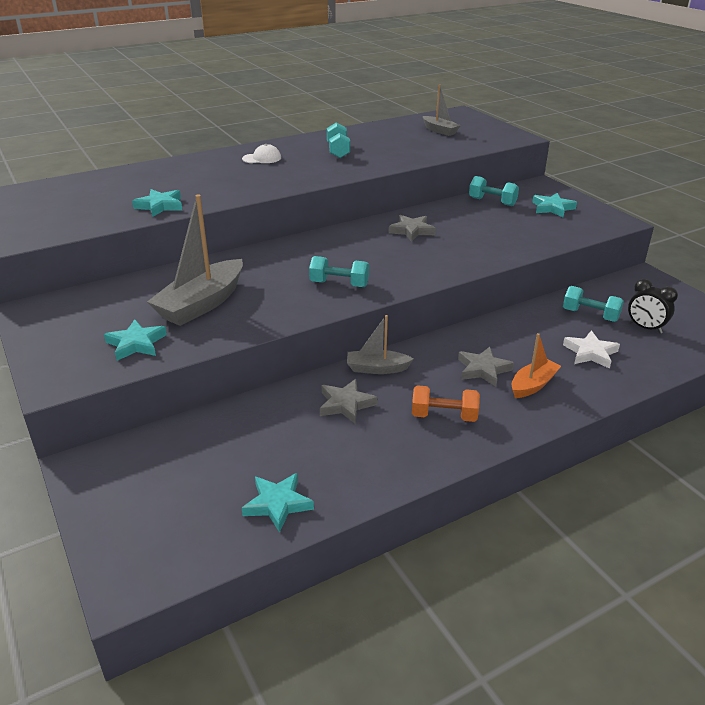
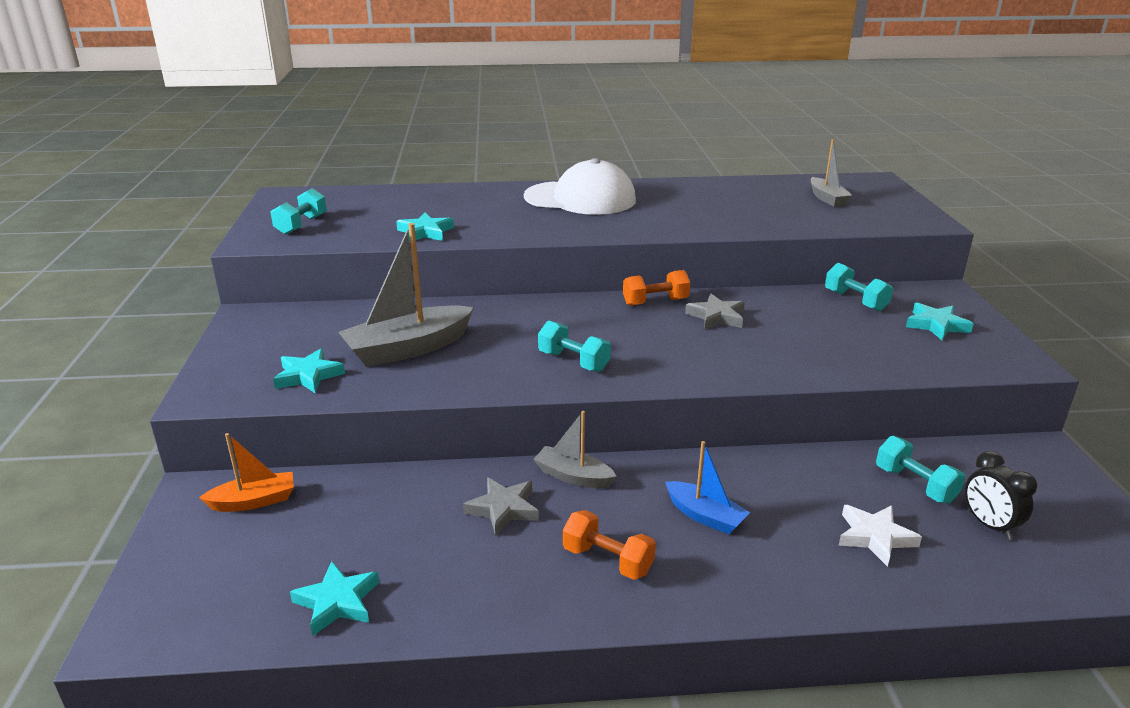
camera: 25 degrees right, 5 degrees down
white cap [242,144,281,163] -> white cap [524,158,636,215], size x2.40
turquoise dumbbell [327,122,350,158] -> turquoise dumbbell moved to [270,188,327,235]
grey star [458,347,514,387] -> blue boat [665,441,750,534]
orange boat [511,333,561,398] -> orange boat moved to [199,433,294,512]
none -> orange dumbbell [623,270,690,306]

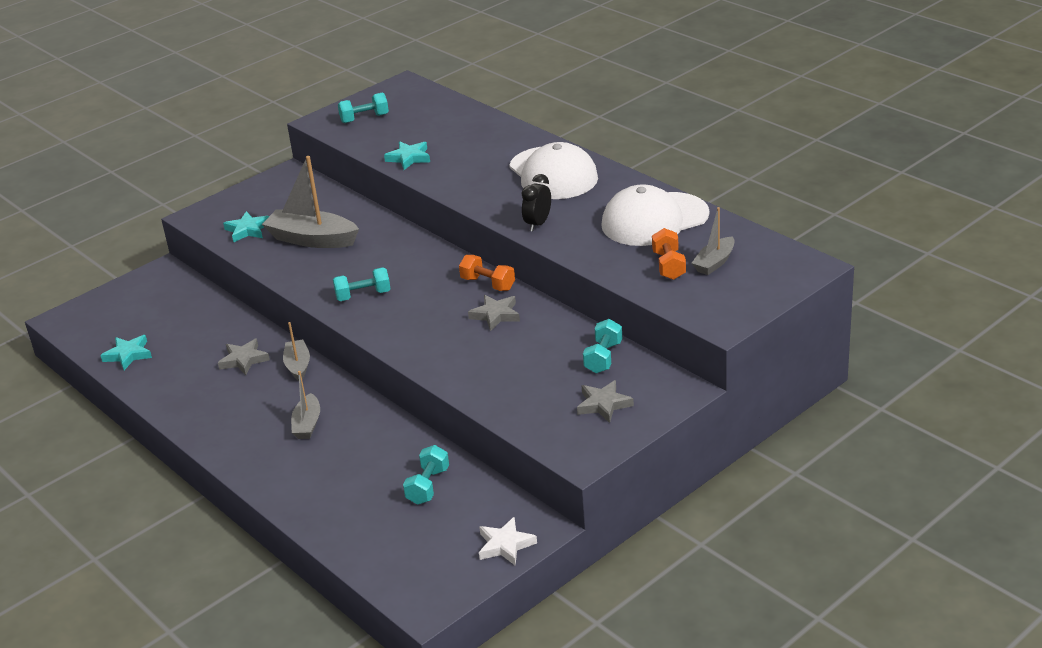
camera: 55 degrees right, 5 degrees up
orange boat [199,433,294,512] -> none
turquoise dumbbell [538,321,611,372] -> turquoise dumbbell turned 75 degrees clockwise [333,267,391,301]
orange dumbbell [563,510,656,580] -> orange dumbbell moved to [652,228,686,280]
blue boat [665,441,750,534] -> grey boat [291,371,320,439]
white star [839,505,922,567] -> white star moved to [479,517,537,566]
turquoise star [906,302,973,340] -> grey star [577,380,634,423]
black clock [965,451,1037,540] -> black clock moved to [522,174,551,231]
none -> white cap [601,184,709,246]

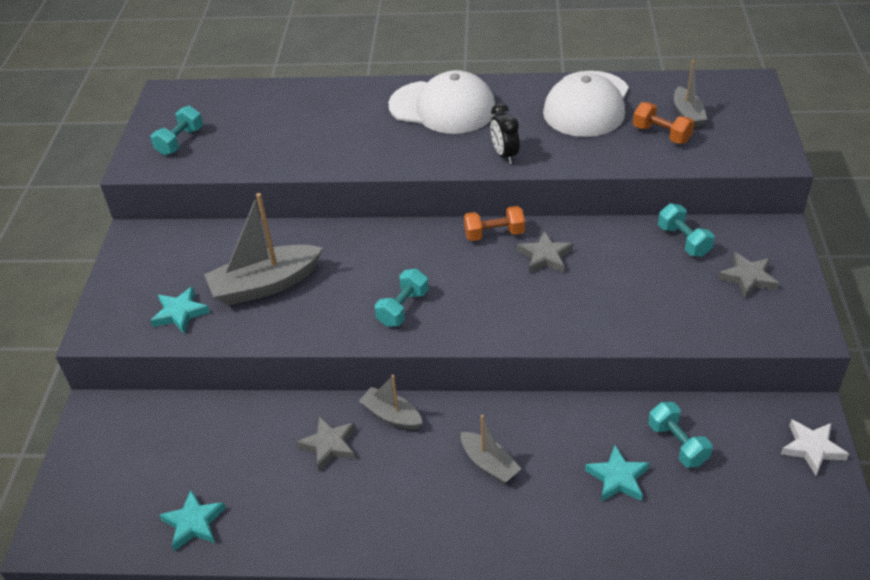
camera: 45 degrees left, 10 degrees up
turquoise star [384,141,430,170] -> turquoise star moved to [585,445,650,502]

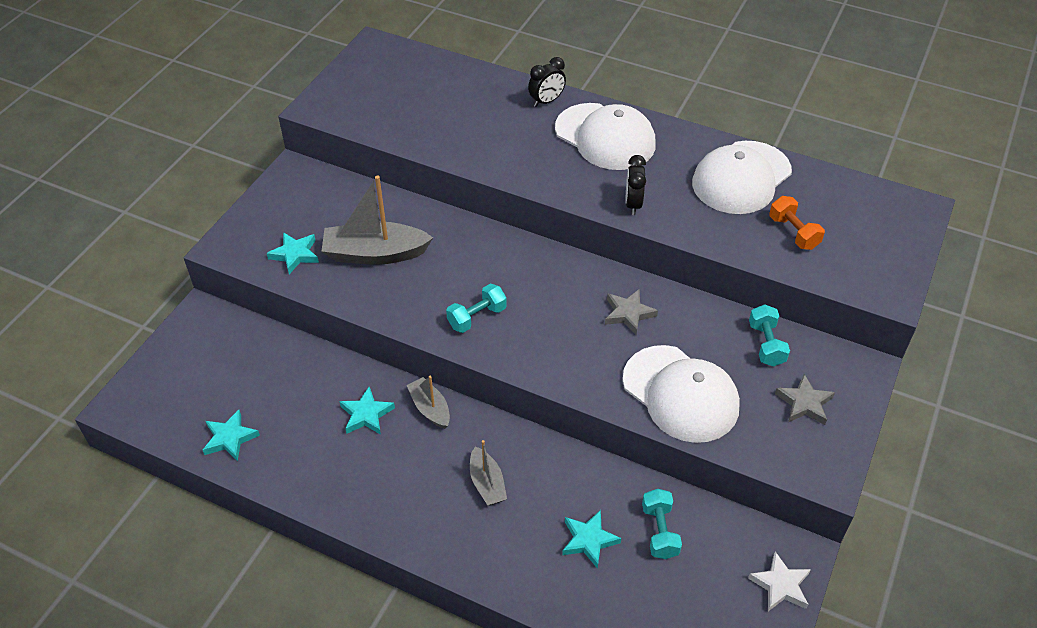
camera: 20 degrees right, 5 degrees up
turquoise dumbbell [150,105,203,156] -> none
grey star [296,416,355,471] -> turquoise star [339,387,395,435]
orange dumbbell [464,206,525,241] -> none
grey boat [674,60,707,127] -> none
none -> black clock [528,57,566,107]
none -> white cap [623,345,740,443]

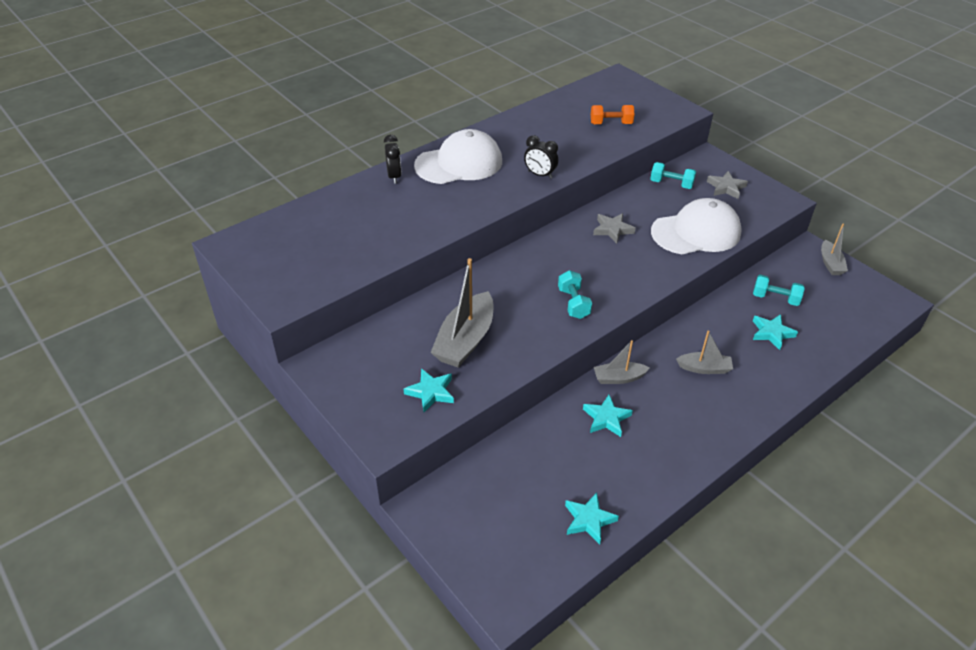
camera: 65 degrees left, 5 degrees down
white cap [692,141,792,214] -> none
white star [748,552,811,611] -> grey boat [821,223,848,275]

